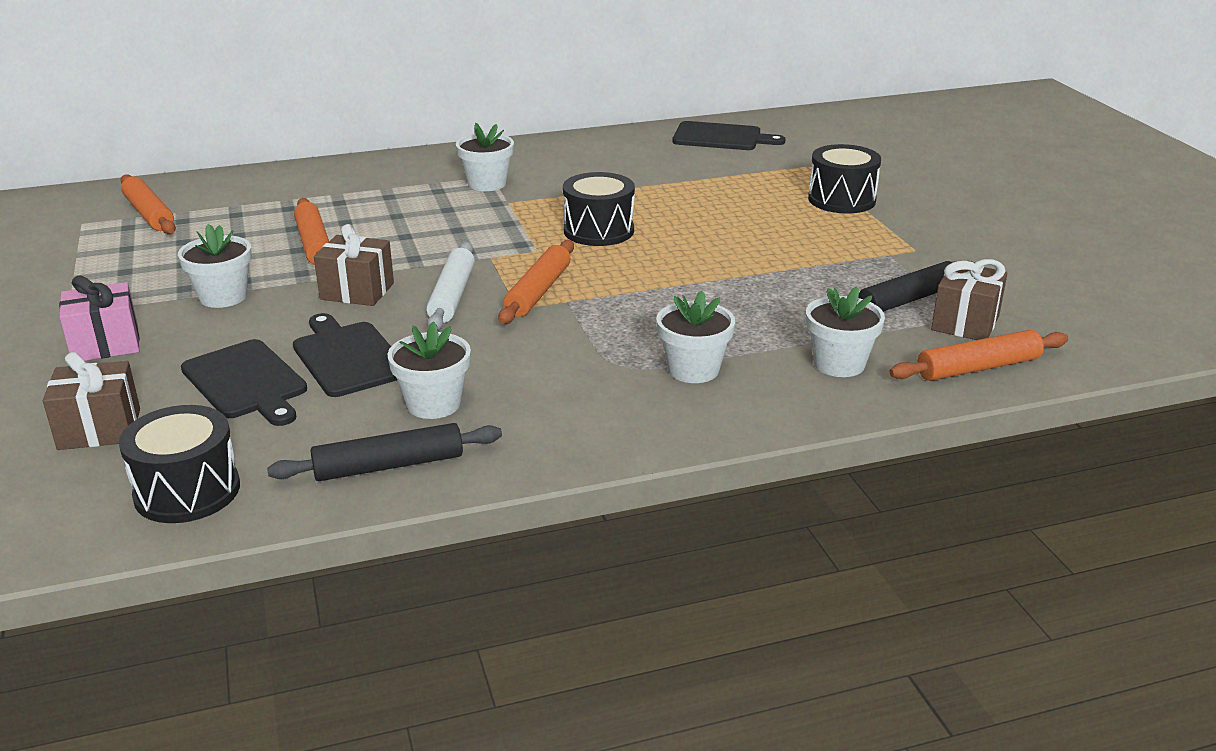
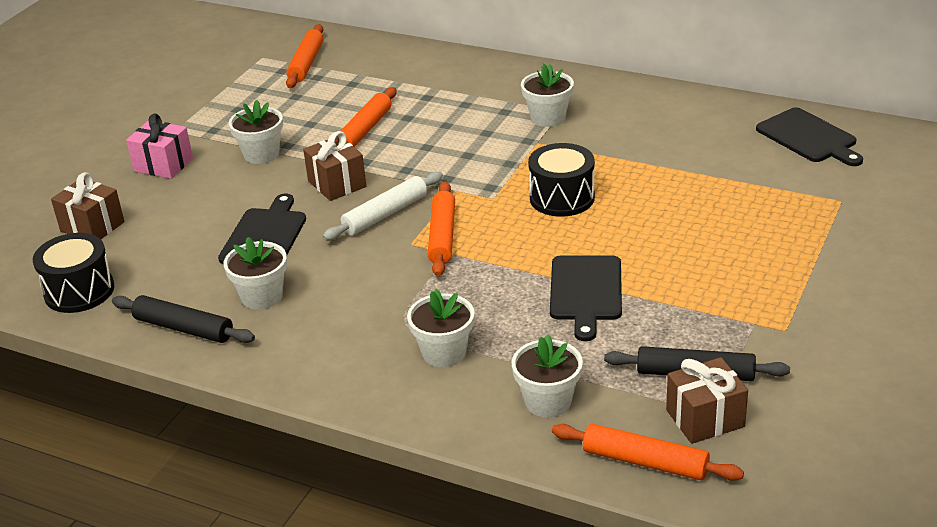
camera: 45 degrees right, 5 degrees up
black cutting board [181,339,307,426] -> black cutting board moved to [550,256,622,341]
orange rolling pin [498,240,574,324] -> orange rolling pin turned 60 degrees counterclockwise [428,182,455,276]
black drum [808,144,881,214] -> none

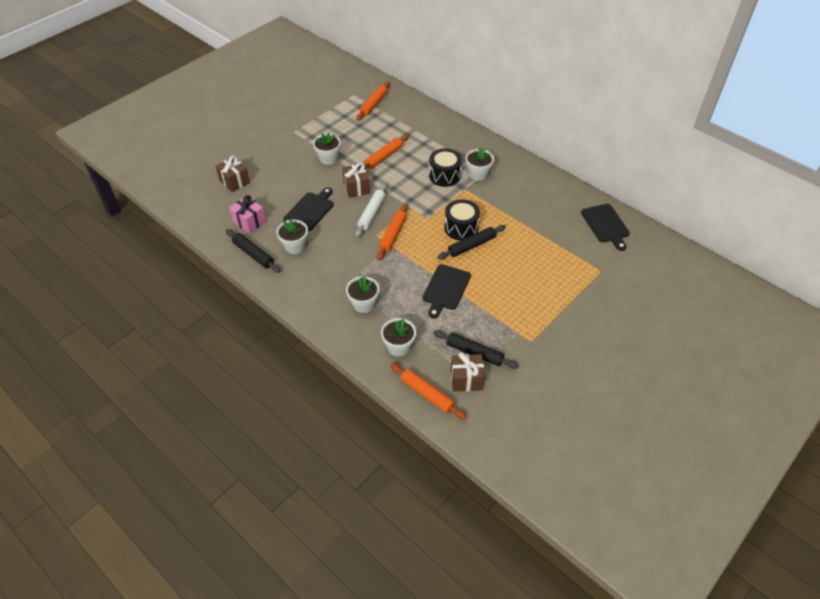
camera: 15 degrees right, 15 degrees up
black drum [33,233,114,313] -> black drum moved to [429,148,462,187]
pink gift [126,113,193,179] -> pink gift moved to [229,195,266,234]
white rolling pin [323,172,443,241] -> white rolling pin turned 45 degrees counterclockwise [355,183,387,237]
none -> black rolling pin [438,225,506,259]

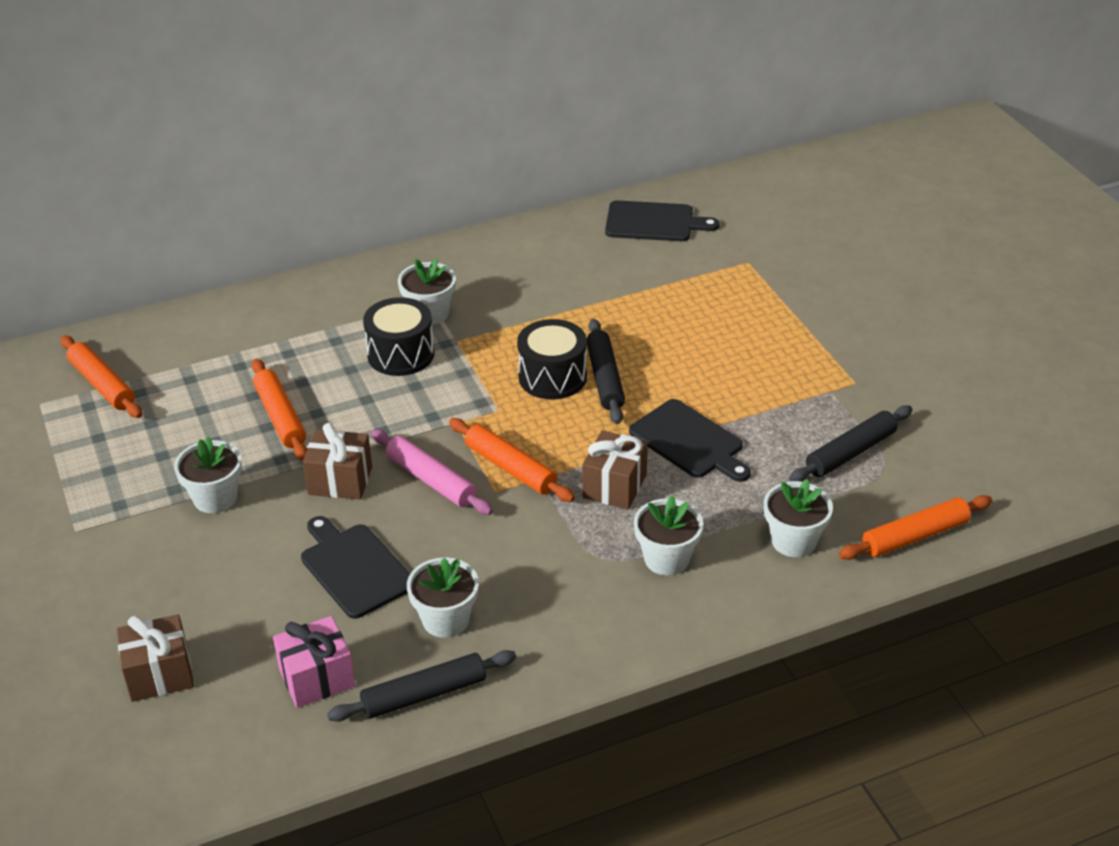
camera: 65 degrees left, 10 degrees down
white rolling pin [355,183,387,237] -> pink rolling pin [371,429,493,515]
brown gift [451,352,485,392] -> brown gift moved to [582,430,648,510]

